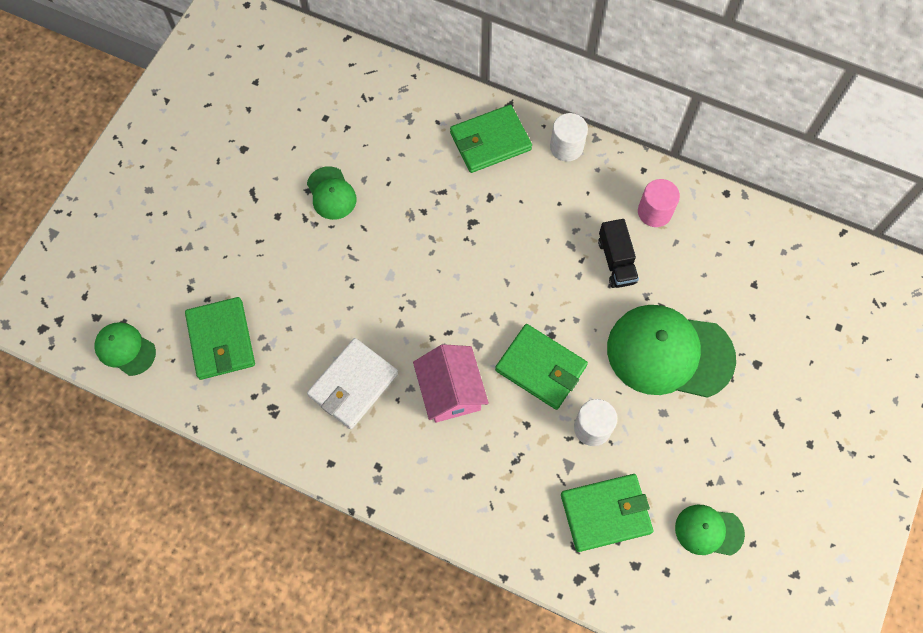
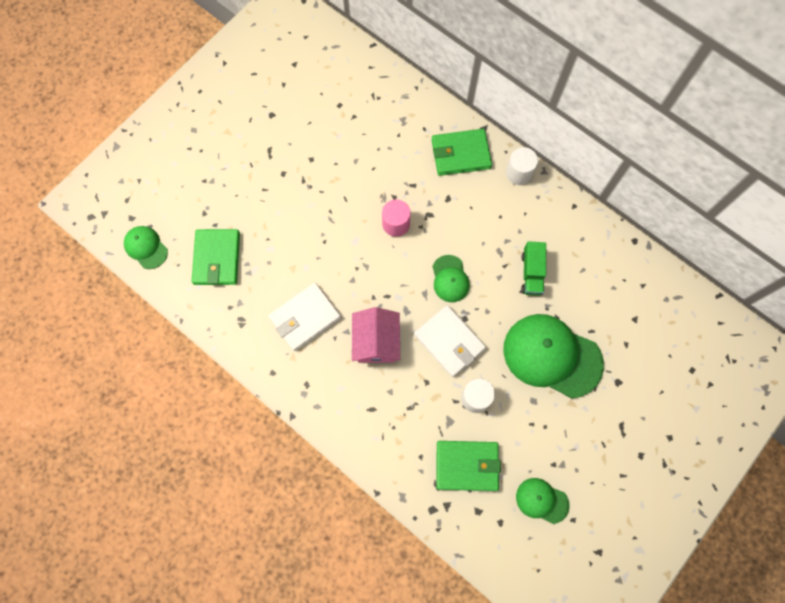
camera: 15 degrees right, 5 degrees up
green cap [307,166,356,220] -> green cap moved to [433,255,470,302]
green wallet [495,324,588,410] -> white wallet [414,305,486,377]
black truck [598,219,639,288] -> green truck [521,241,546,296]
pink cylinder [638,179,680,227] -> pink cylinder moved to [382,199,411,237]

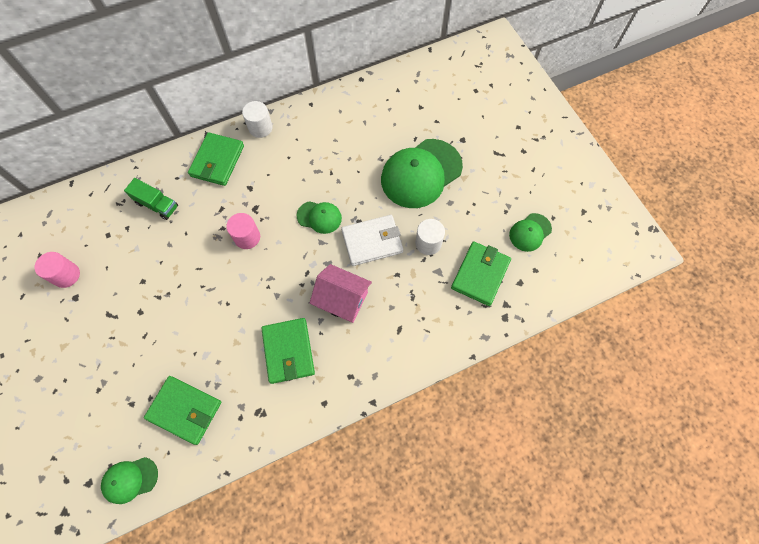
camera: 65 degrees left, 5 degrees down
white wallet [269,283,341,351] -> green wallet [261,318,315,384]
green truck [521,241,546,296] -> green truck moved to [124,178,178,220]
none -> pink cylinder [35,252,80,288]

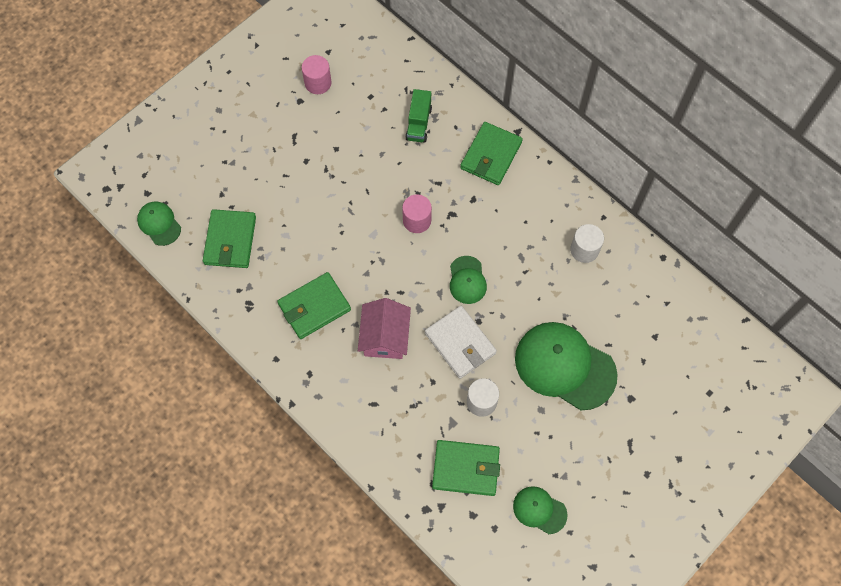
camera: 70 degrees right, 0 degrees up
green wallet [188,132,244,186] -> green wallet turned 60 degrees counterclockwise [460,122,523,185]
white cylinder [242,101,273,138] -> white cylinder moved to [570,224,604,263]

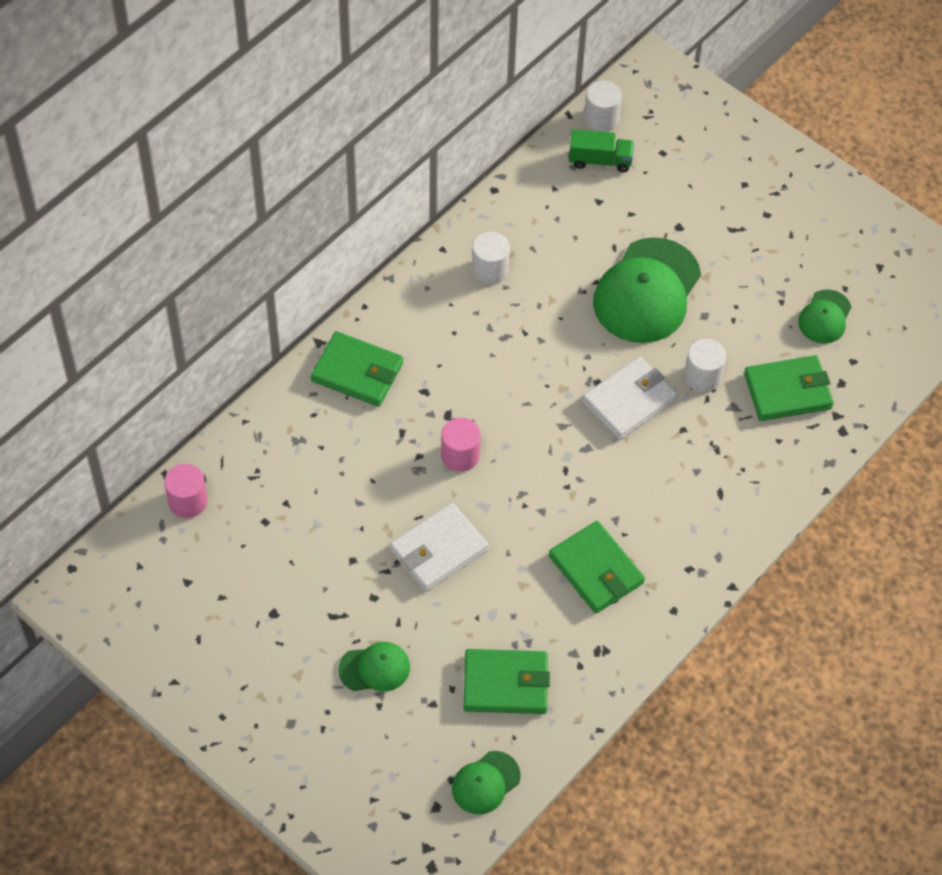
camera: 95 degrees left, 10 degrees down
pink cylinder [302,55,332,94] -> pink cylinder moved to [164,464,208,518]
pink house [358,298,411,359] -> none
green truck [405,89,432,143] -> green truck moved to [569,129,634,172]
green wallet [432,440,500,496] -> green wallet turned 75 degrees clockwise [744,355,834,421]
green cap [450,256,487,304] -> green cap moved to [338,642,410,691]
none -> white wallet [389,503,489,591]
none -> white cylinder [584,80,622,132]

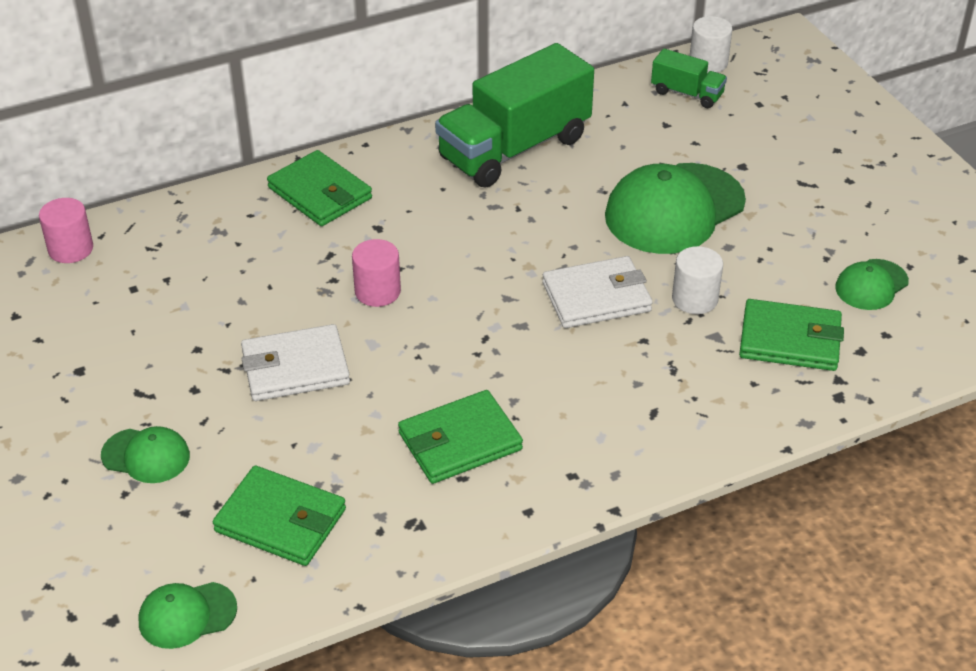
camera: 25 degrees right, 15 degrees down
white cylinder [472,232,510,284] -> green truck [435,43,594,188]
green wallet [549,521,645,613] -> green wallet turned 75 degrees clockwise [398,390,523,484]

